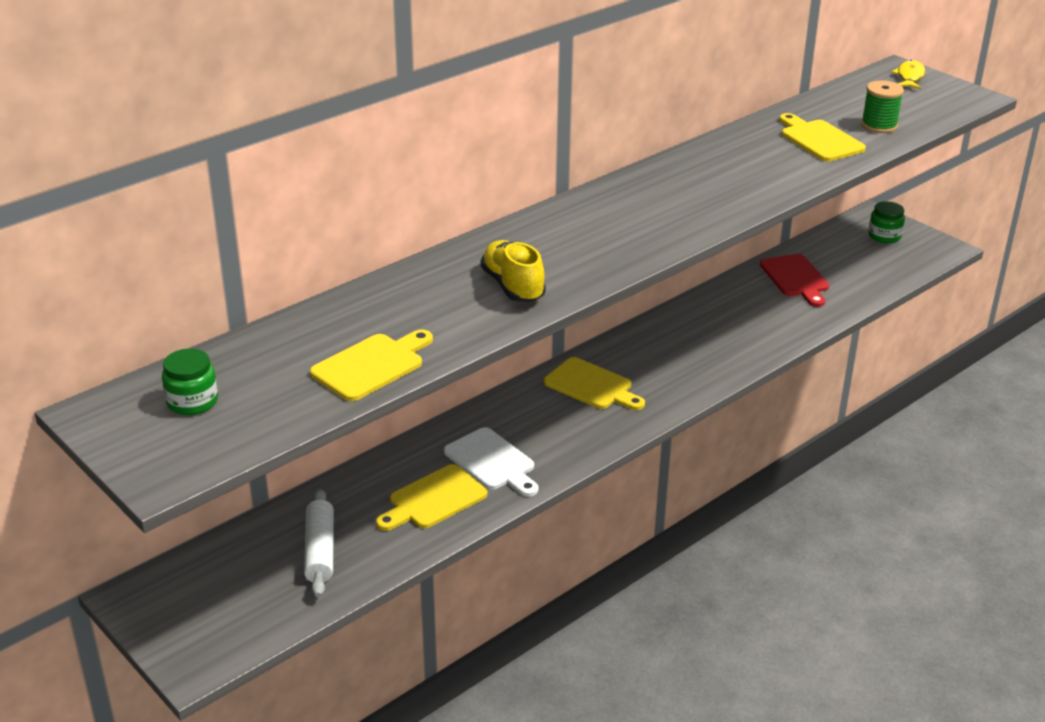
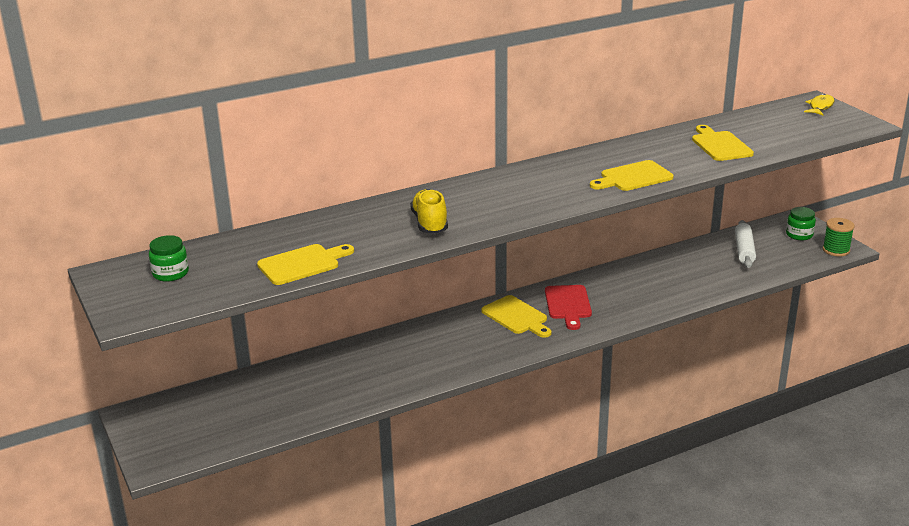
camera: 15 degrees right, 5 degrees down
white rolling pin [304,488,334,597] -> white rolling pin moved to [735,220,756,268]
yellow cutting board [376,464,488,531] -> yellow cutting board moved to [590,160,673,191]
white cutting board [444,427,539,497] -> none
red cutting board [760,254,829,307] -> red cutting board moved to [545,285,592,330]
green spool [861,80,904,133] -> green spool moved to [823,218,854,256]

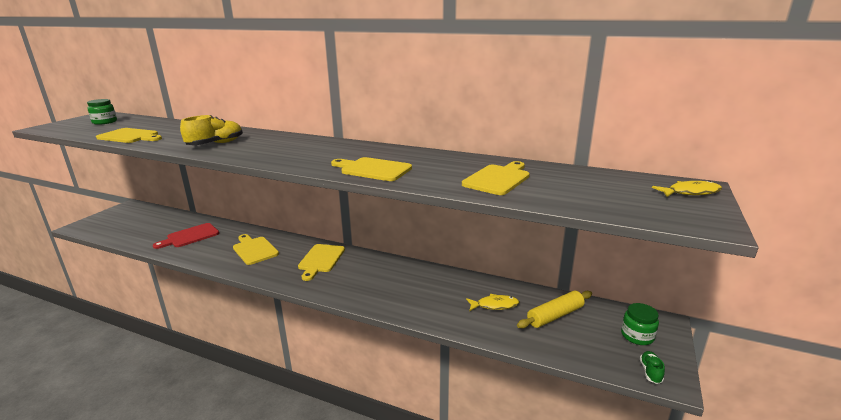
camera: 50 degrees right, 5 degrees down
red cutting board [545,285,592,330] -> red cutting board moved to [153,223,219,249]
white rolling pin [735,220,756,268] -> yellow rolling pin [517,291,592,329]
green spool [823,218,854,256] -> green shoe [640,351,665,384]
none -> yellow cutting board [233,234,279,265]
none -> yellow fish [466,294,519,311]

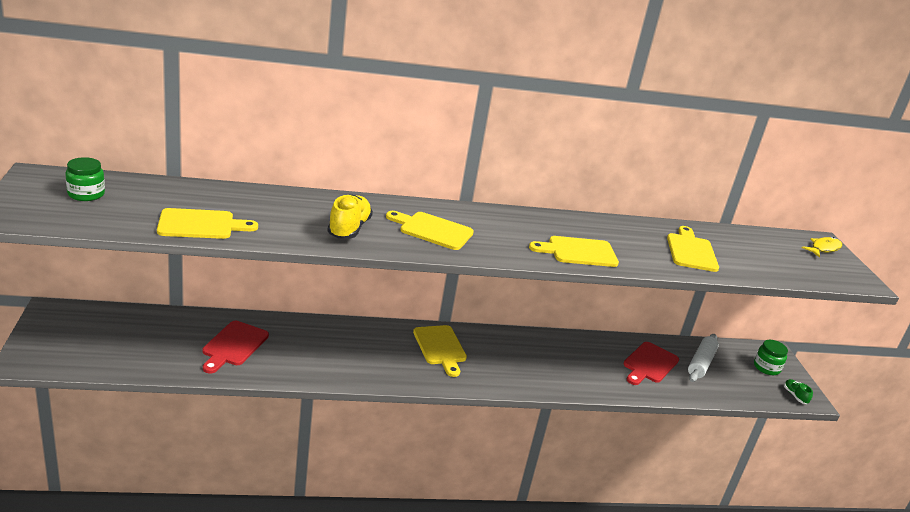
camera: 35 degrees left, 5 degrees up
yellow cutting board [233,234,279,265] -> yellow cutting board moved to [386,211,474,250]
yellow fish [466,294,519,311] -> red cutting board [623,342,679,385]
yellow rolling pin [517,291,592,329] -> white rolling pin [688,334,719,382]

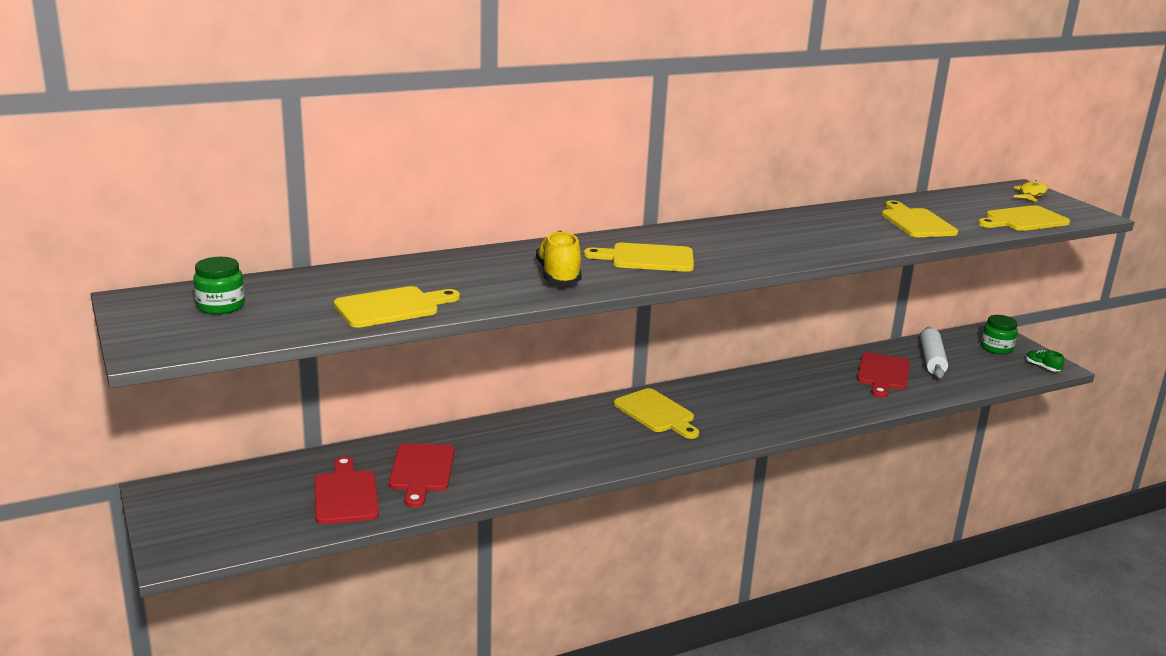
camera: 15 degrees left, 5 degrees down
yellow cutting board [529,236,619,267] -> yellow cutting board moved to [978,205,1070,231]
none -> red cutting board [314,456,379,524]

